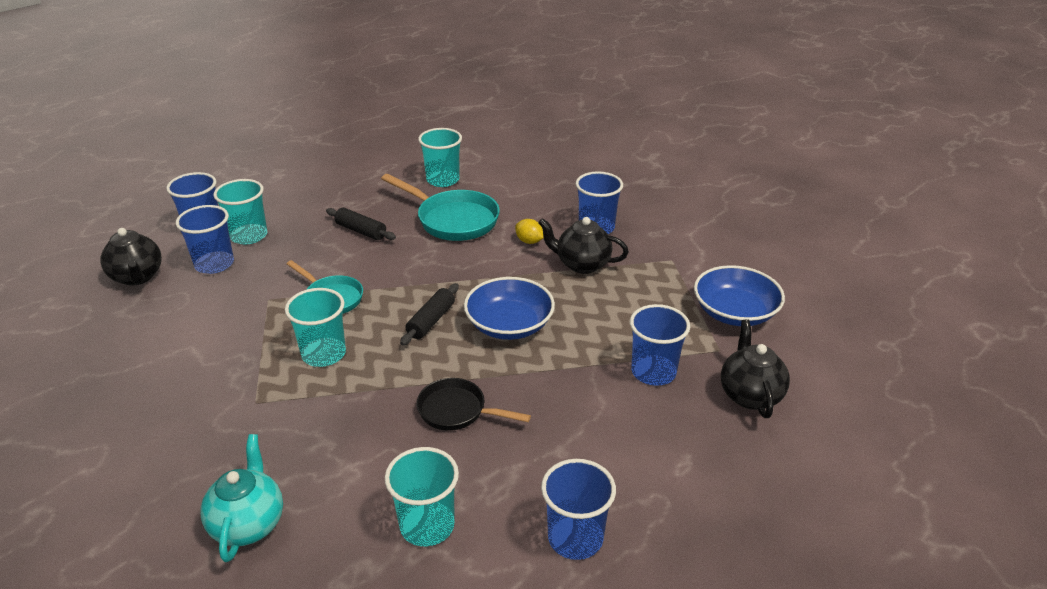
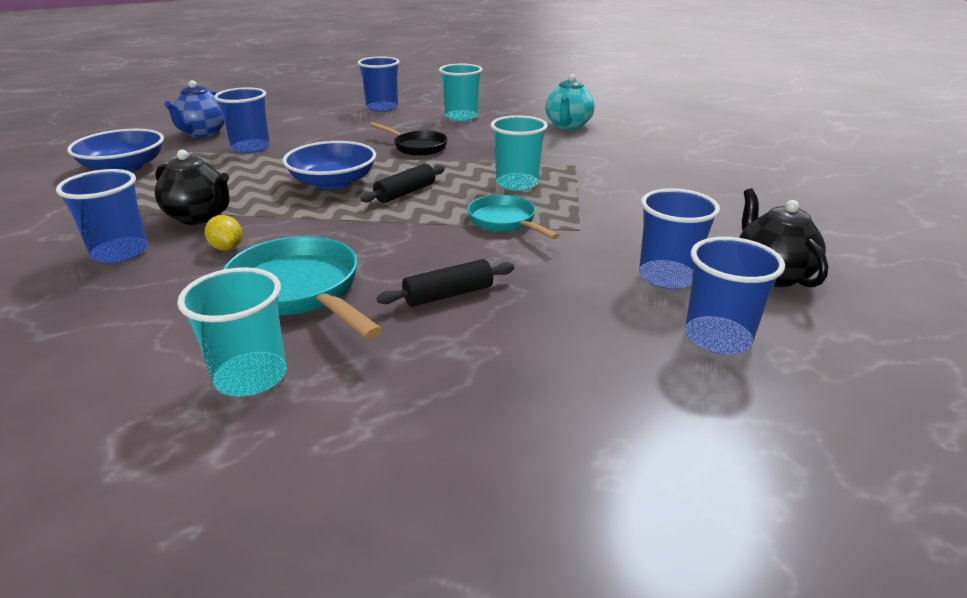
camera: 165 degrees left, 5 degrees down
turquoise cup [214,179,267,244] -> none
black rolling pin [326,207,396,240] -> black rolling pin turned 75 degrees counterclockwise [377,259,515,307]
black teapot [721,319,790,418] -> blue teapot [164,80,224,137]

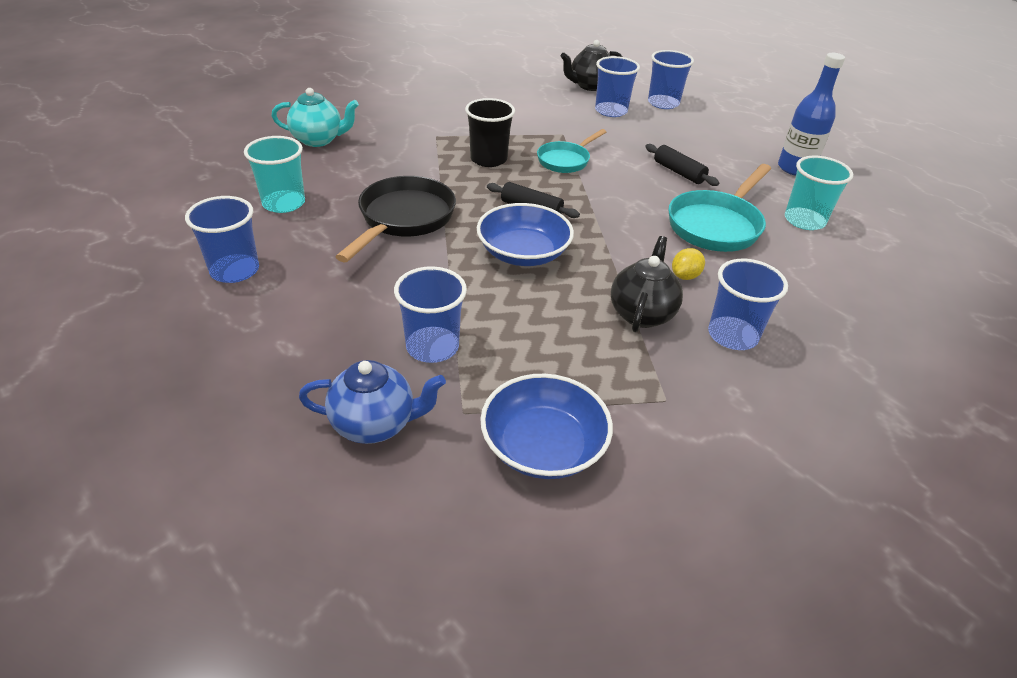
camera: 105 degrees left, 10 degrees up
black pan [370,122,448,156] -> black pan [336,176,456,262], size x1.59
turquoise cup [490,115,548,191] -> black cup [465,98,515,167]
none -> blue bottle [778,53,845,176]

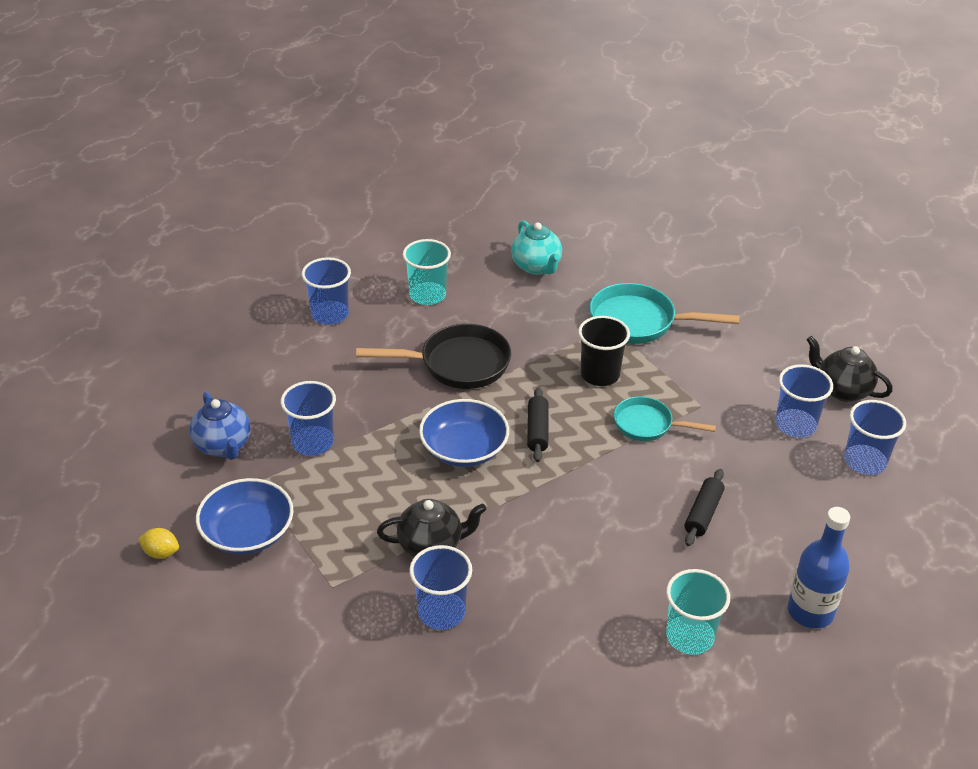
camera: 65 degrees right, 0 degrees up
turquoise pan [668,164,771,252] -> turquoise pan moved to [589,283,740,344]
yellow lemon [672,248,705,280] -> yellow lemon moved to [138,528,179,559]

